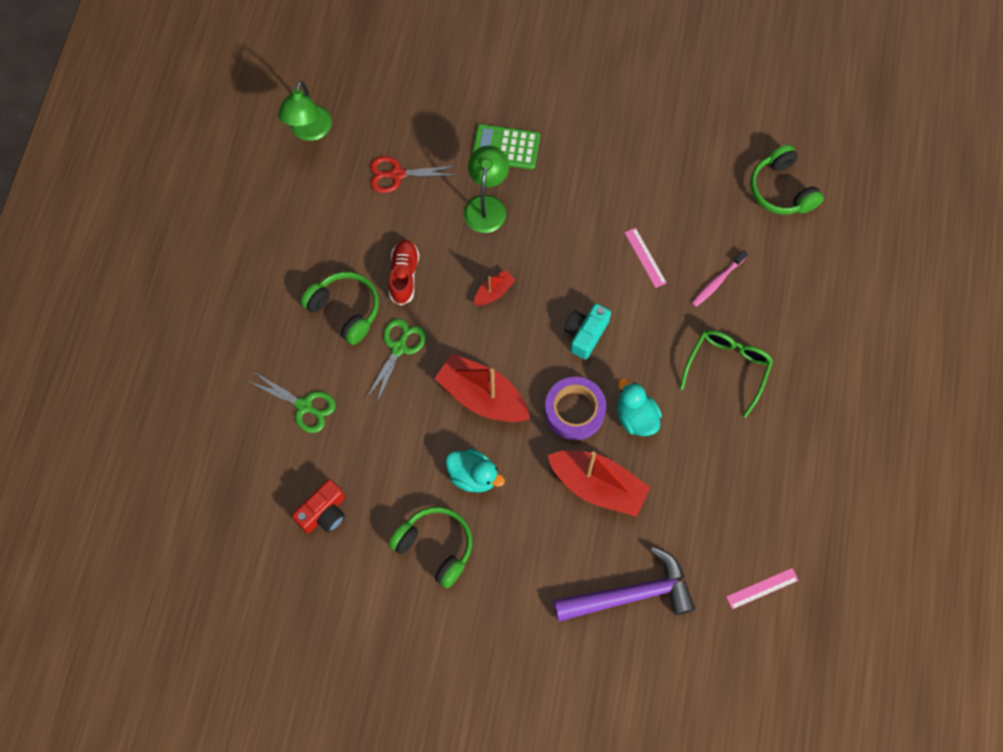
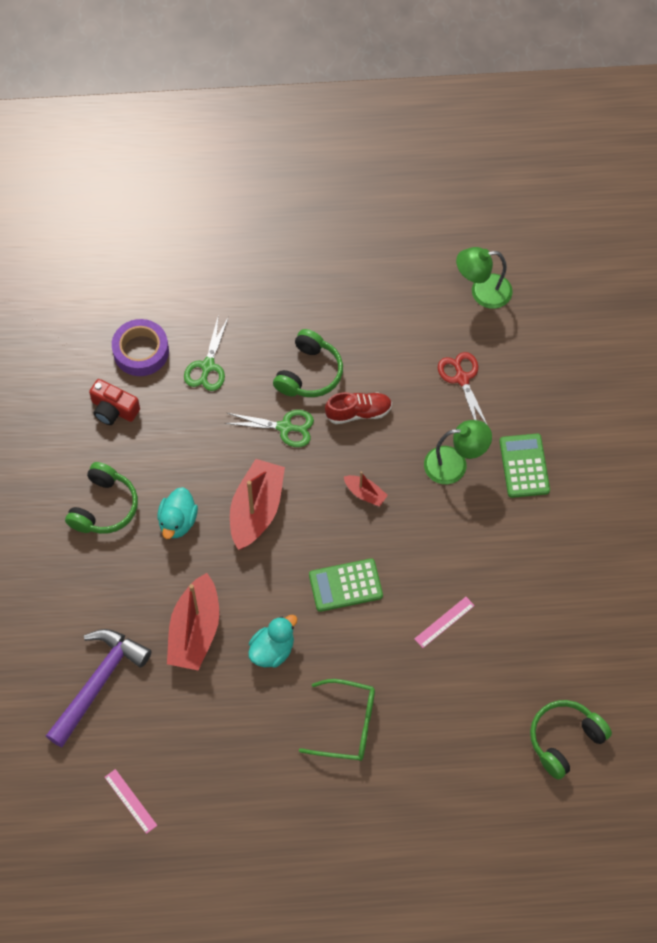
camera: 75 degrees right, 5 degrees down
purple tape [545,377,606,440] -> purple tape moved to [112,319,169,376]
purple hammer [553,546,695,622] -> purple hammer turned 120 degrees counterclockwise [46,629,152,747]
turquoise camera [564,303,611,359] -> green calculator [309,558,383,612]
pink toothbrush [692,250,748,307] -> none

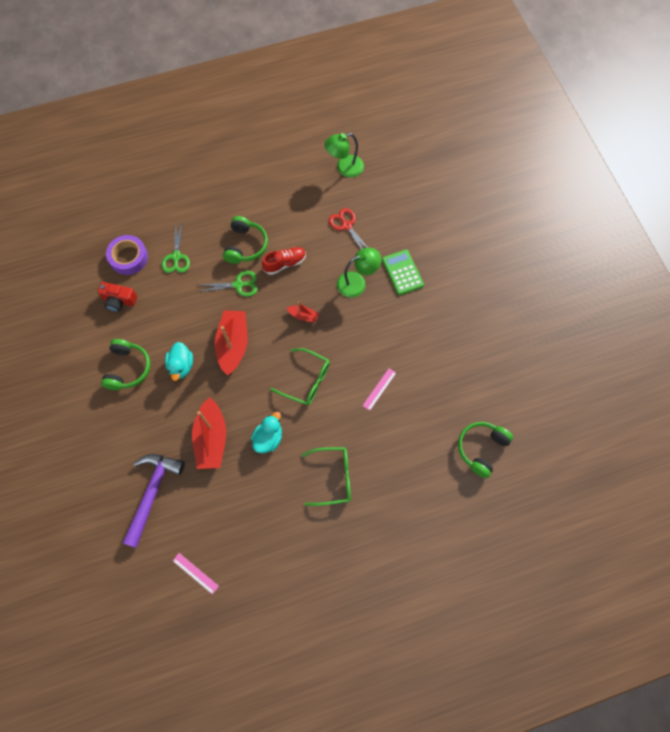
camera: 15 degrees left, 5 degrees up
green calculator [309,558,383,612] -> green glasses [270,348,330,406]

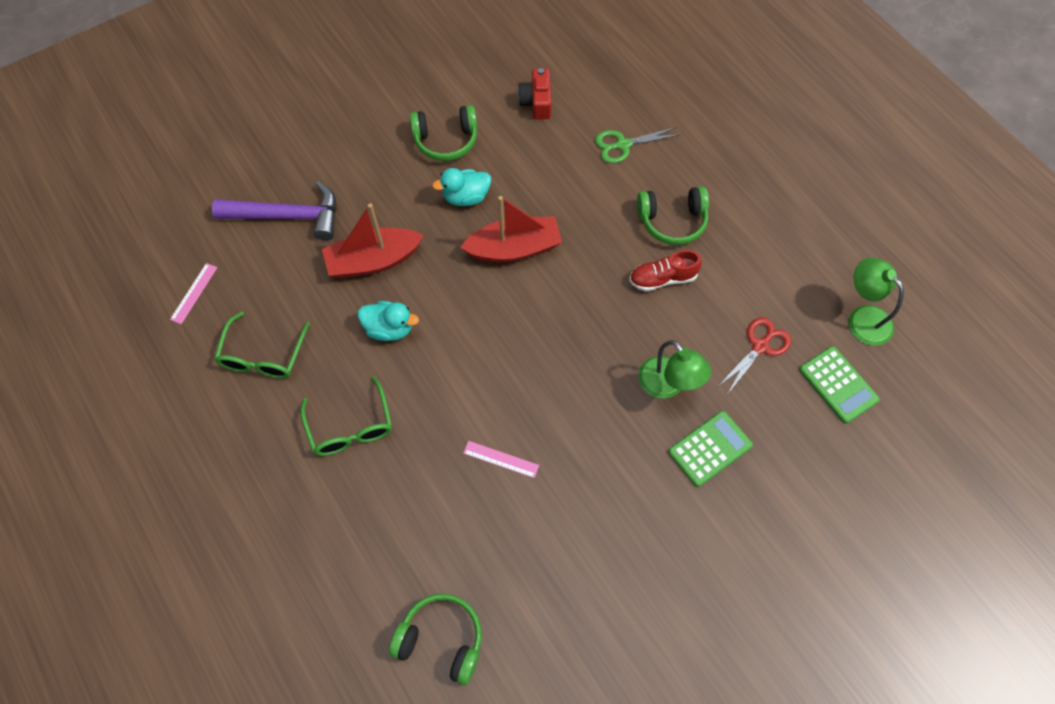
camera: 75 degrees right, 5 degrees down
purple tape [106,235,148,275] -> none
green scissors [198,271,258,297] -> none
red shoe [262,247,306,275] -> red shoe turned 120 degrees clockwise [629,250,702,292]
green glasses [270,348,330,406] -> green glasses moved to [214,311,310,379]
red boat [287,301,319,322] -> none
none -> green calculator [799,346,880,424]

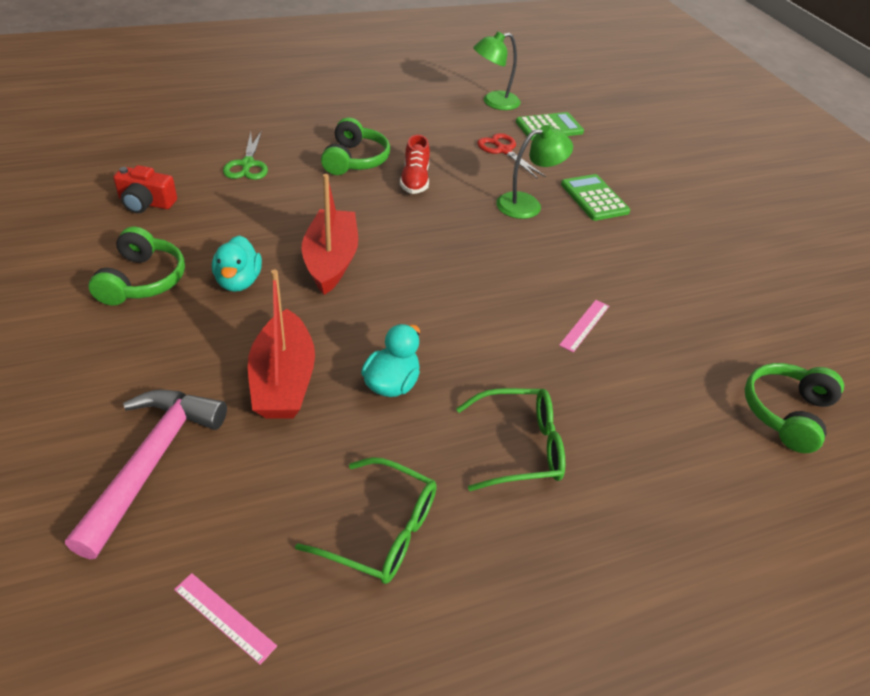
camera: 80 degrees left, 20 degrees down
purple hammer [212,181,337,241] -> pink hammer [65,390,227,559]

